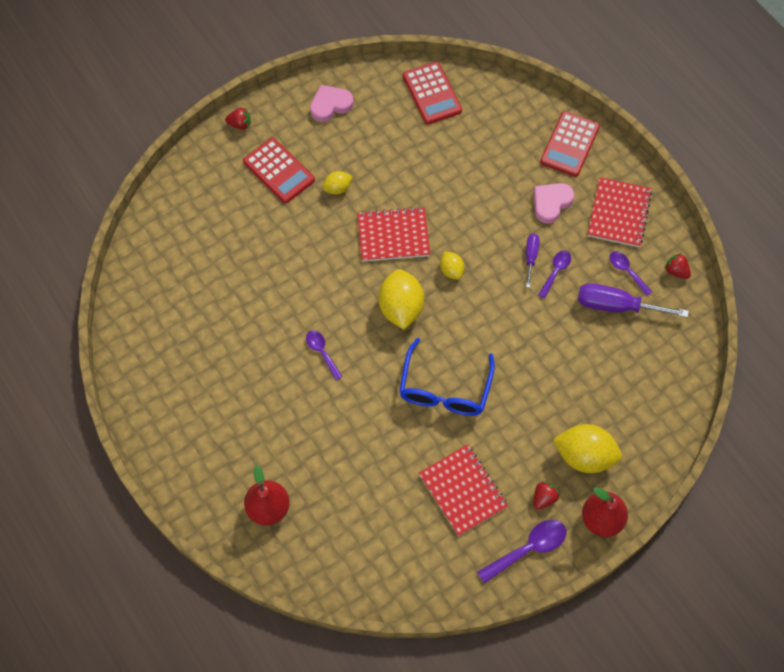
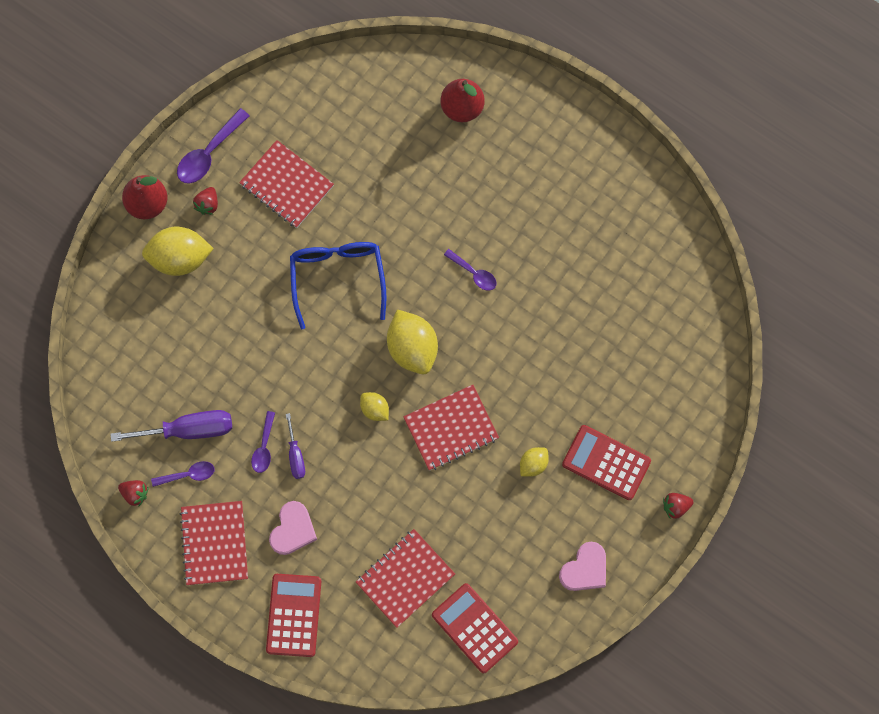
camera: 160 degrees right, 10 degrees up
purple spoon [610,251,652,296] -> purple spoon turned 45 degrees counterclockwise [151,461,214,487]
none -> red notebook [356,529,455,628]

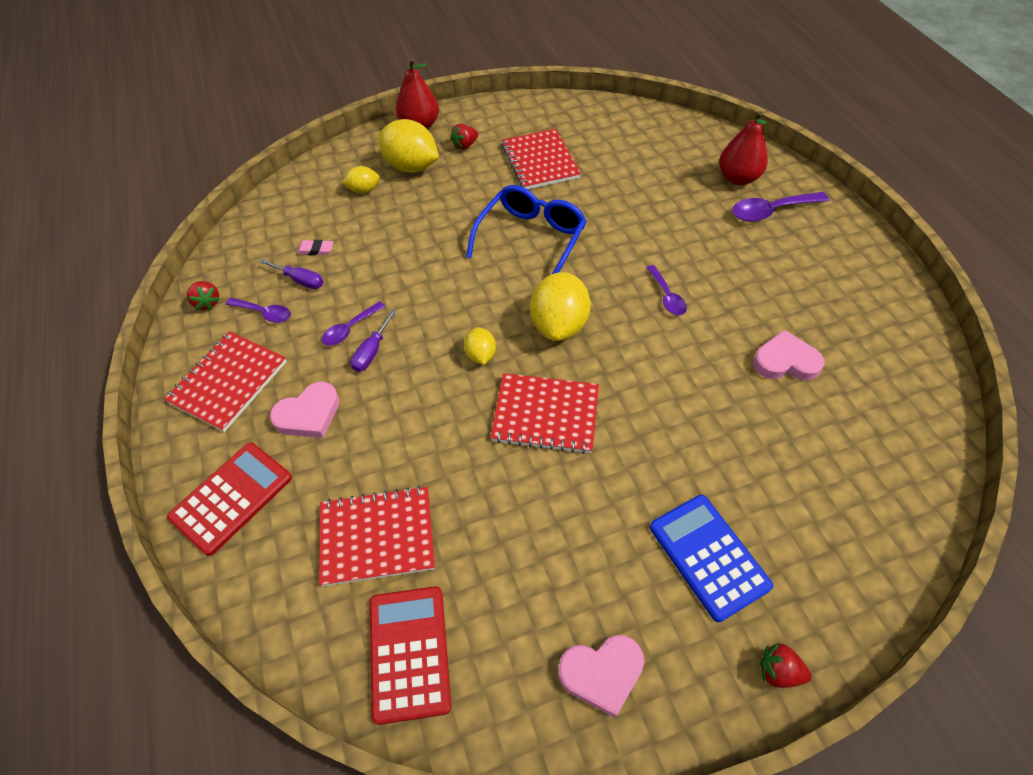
camera: 35 degrees right, 20 degrees down
purple screwdriver [110,410,232,442] -> purple screwdriver [259,259,324,289], size x0.55
purple spoon [177,108,250,184] -> purple spoon moved to [732,192,829,222]
yellow lemon [520,447,549,477] -> yellow lemon moved to [342,166,380,194]
red calculator [562,425,651,500] -> blue calculator [650,495,773,622]
none -> pink eraser [297,240,333,256]
none -> pink heart [753,330,824,381]

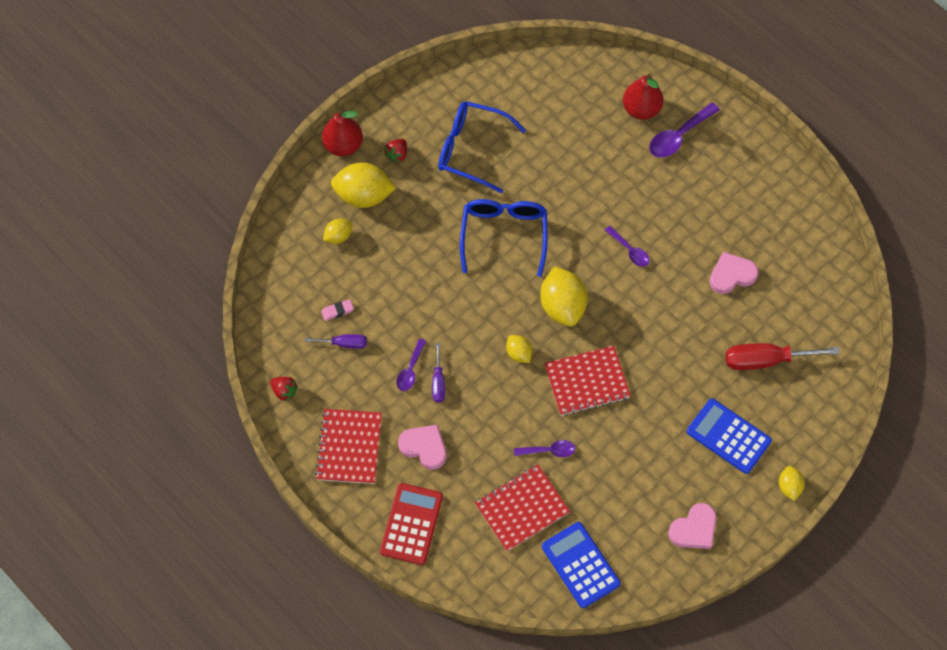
camera: 25 degrees left, 10 degrees up
purple spoon [226,298,291,323] -> purple spoon moved to [514,440,575,457]
pink heart [270,382,340,438] -> pink heart turned 90 degrees counterclockwise [398,425,446,470]
red calculator [370,586,451,725] -> blue calculator [542,522,621,608]
red notebook [502,129,581,189] -> blue glasses [438,101,526,193]
red strawberry [760,643,812,688] -> yellow lemon [779,466,805,501]
none -> red screwdriver [726,343,840,370]

